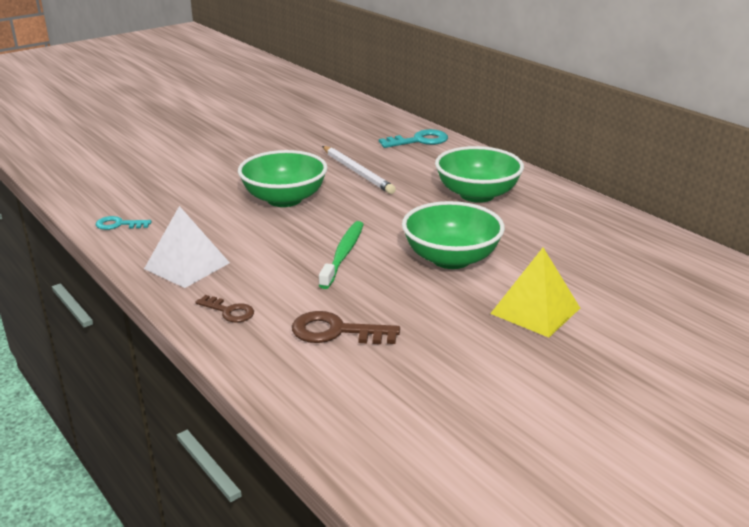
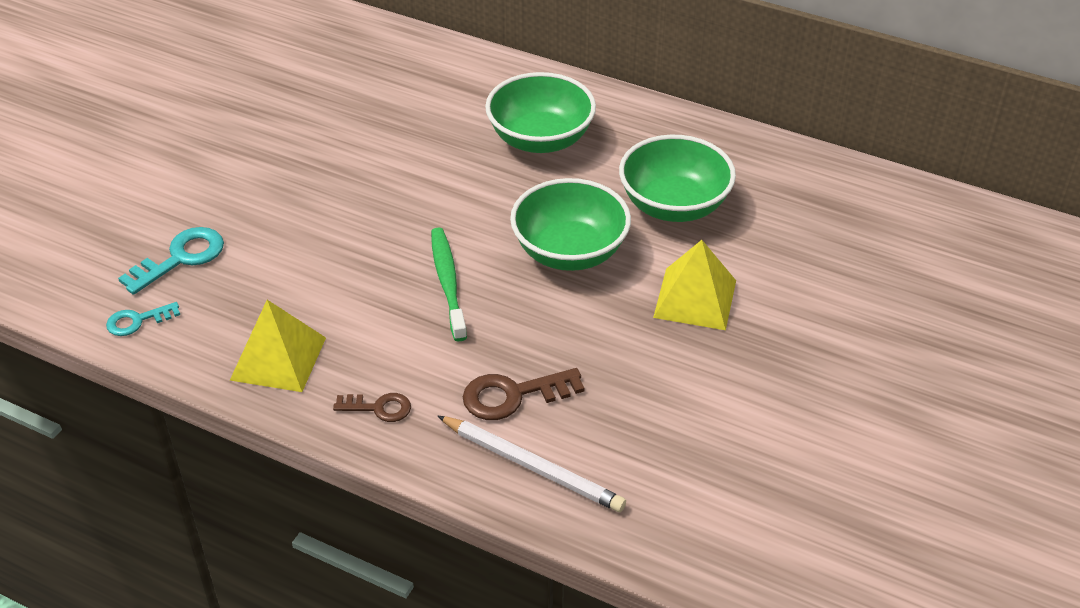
camera: 25 degrees left, 15 degrees up
white pyramid [144,206,230,288] -> yellow pyramid [230,300,326,392]
green bowl [238,150,328,207] -> green bowl moved to [619,135,736,222]
white pencil [322,146,396,194] -> white pencil moved to [438,416,626,512]
turquoise key [379,129,448,148] -> turquoise key moved to [118,227,224,295]

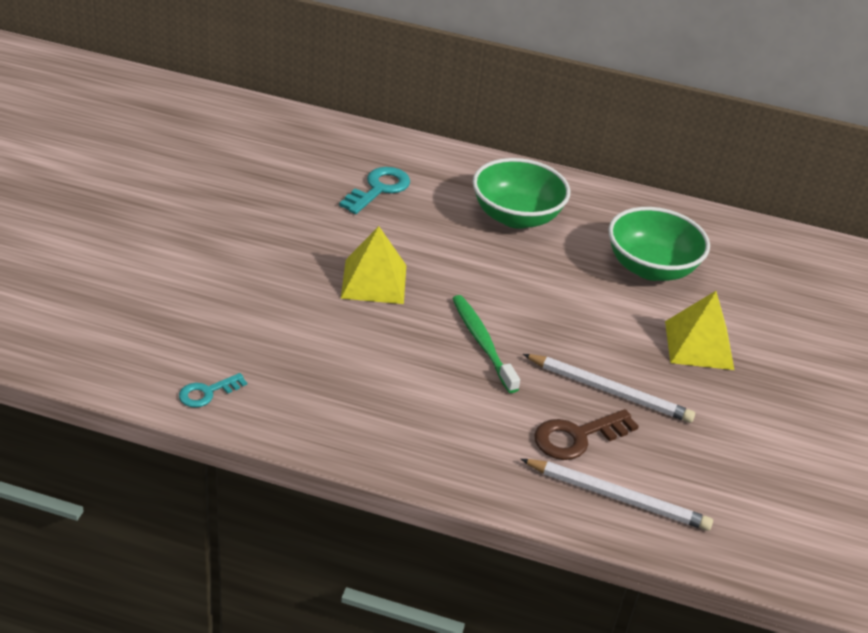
camera: 15 degrees left, 5 degrees down
turquoise key [118,227,224,295] -> turquoise key moved to [339,167,410,214]
yellow pyramid [230,300,326,392] -> yellow pyramid moved to [341,226,406,304]
brown key [333,393,411,422] -> none
green bowl [510,178,631,271] -> none
none -> white pencil [523,354,695,423]

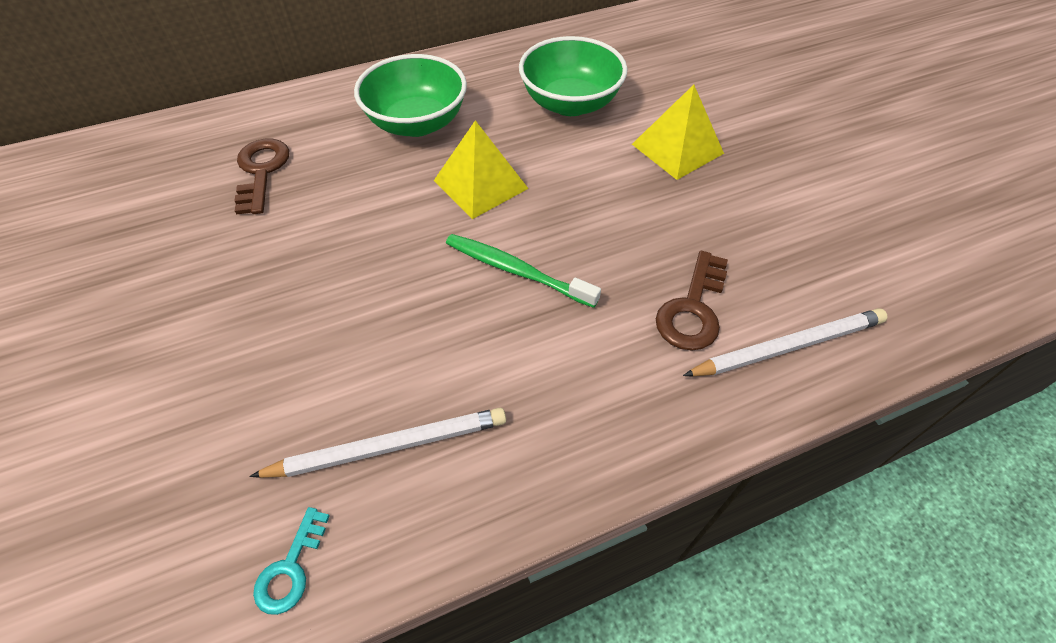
camera: 35 degrees left, 15 degrees up
turquoise key [339,167,410,214] -> brown key [234,139,289,214]
yellow pyramid [341,226,406,304] -> yellow pyramid moved to [434,120,529,219]
white pencil [523,354,695,423] -> white pencil moved to [249,408,506,478]

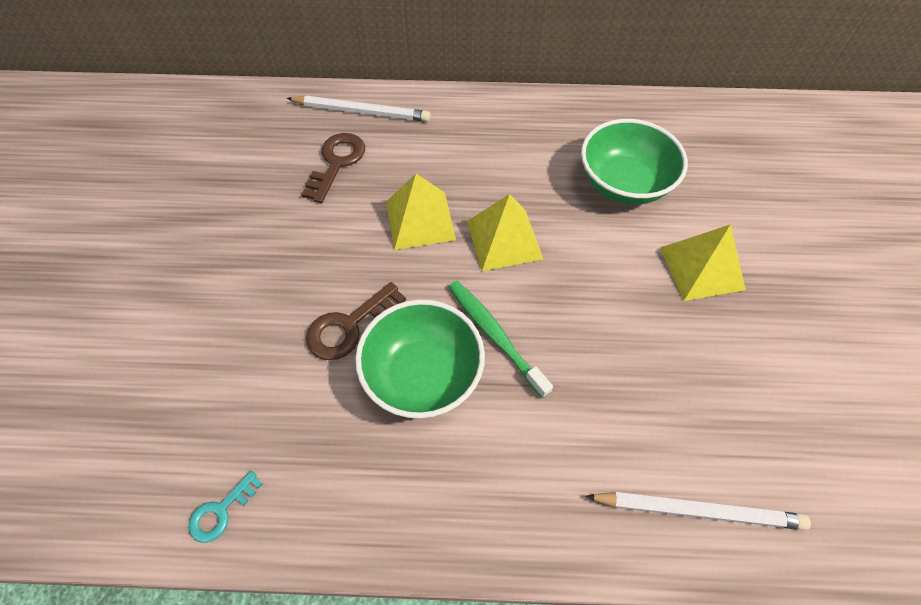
camera: 25 degrees right, 5 degrees up
white pencil [249,408,506,478] -> white pencil moved to [286,96,430,122]
green bowl [354,54,467,137] -> green bowl moved to [355,299,485,418]
brown key [656,251,728,351] -> brown key moved to [306,282,406,360]
none -> yellow pyramid [386,174,456,250]

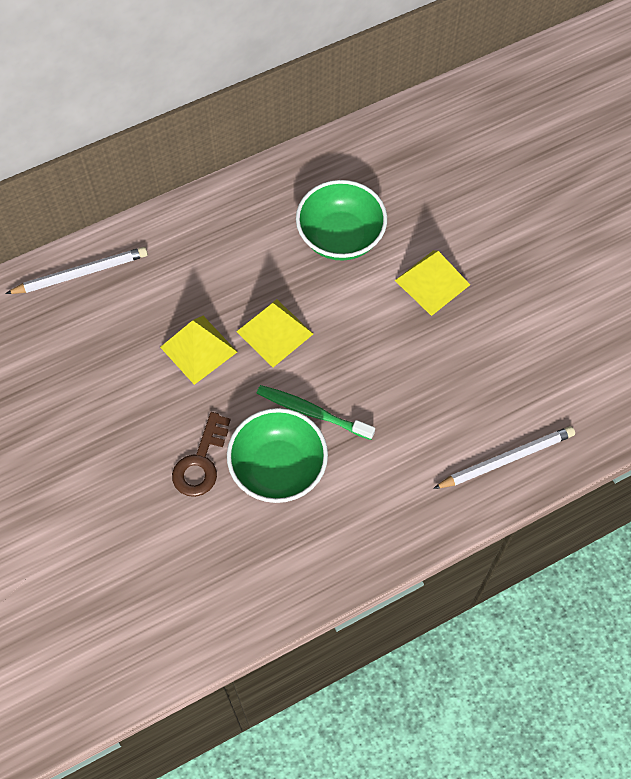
camera: 30 degrees left, 5 degrees up
turquoise key [188,471,263,543] -> none
brown key [302,133,365,203] -> none

